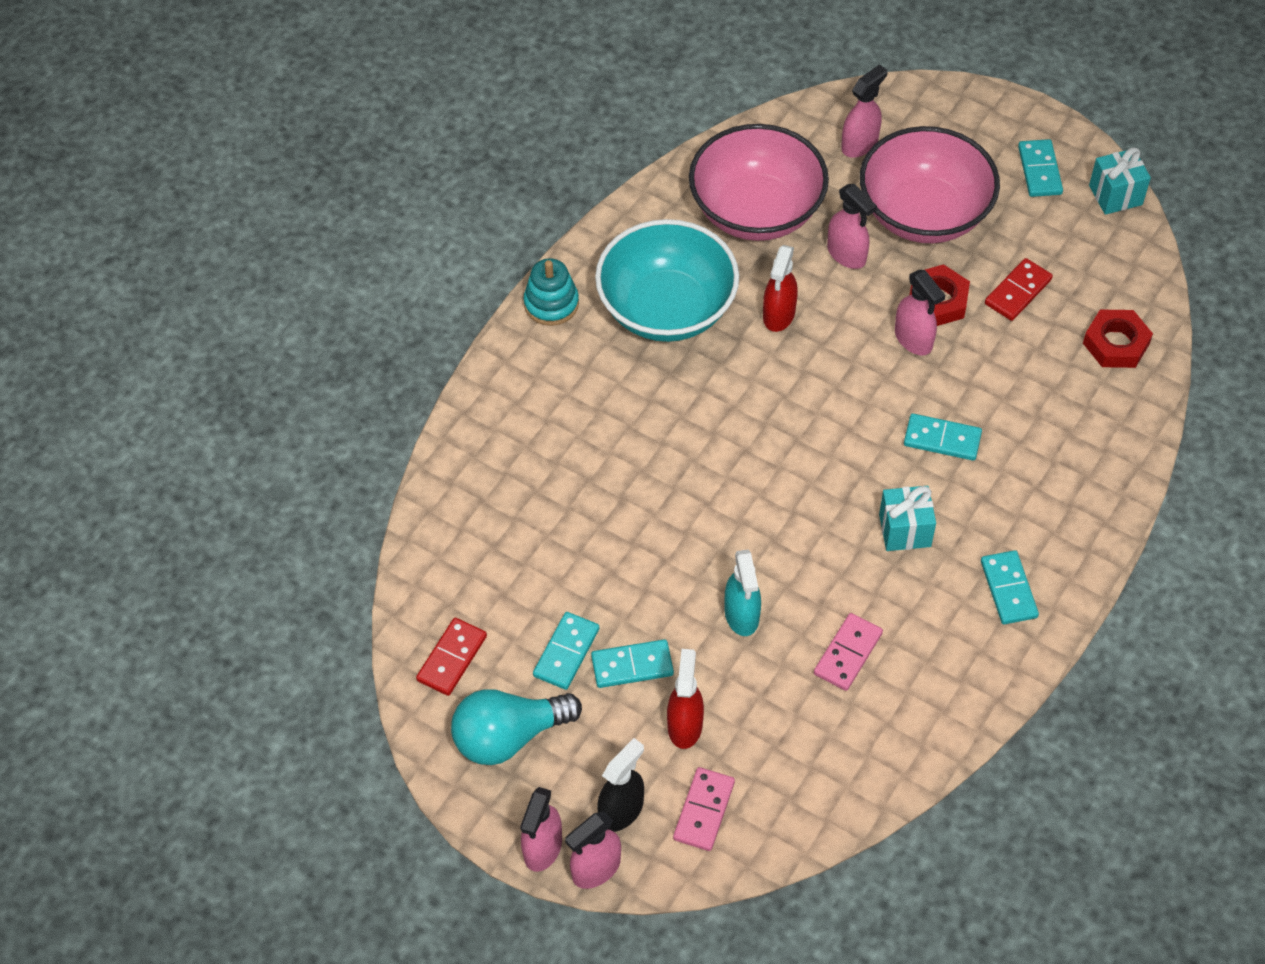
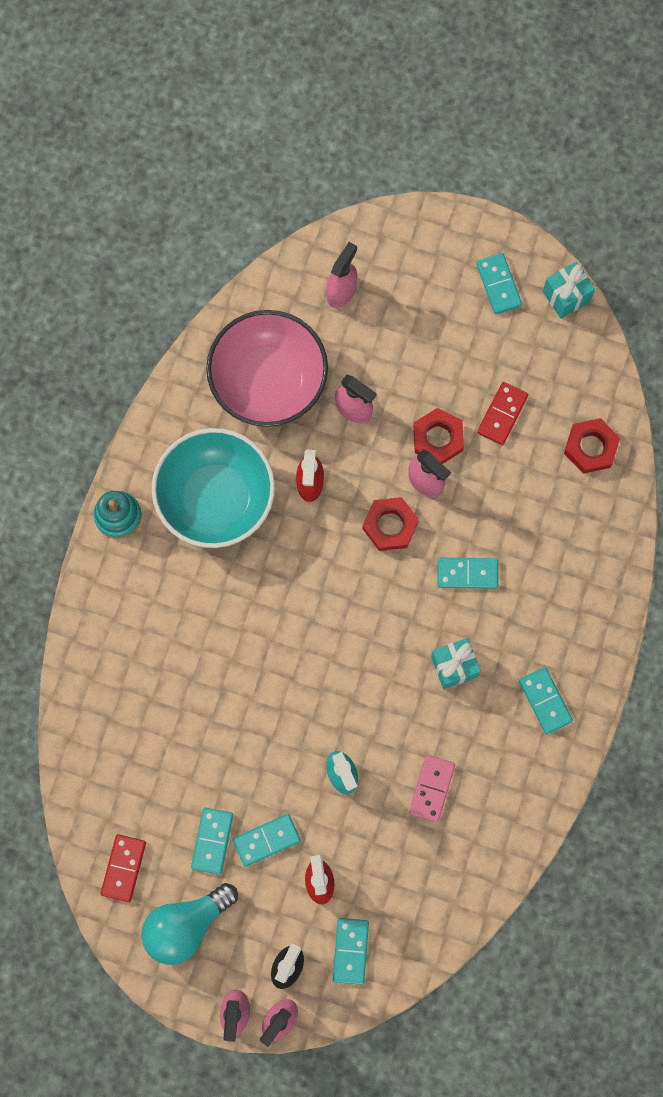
camera: 15 degrees left, 20 degrees up
pink domino [673,767,735,851] -> turquoise domino [333,918,369,985]
pink bowl [860,126,1000,243] -> none
none -> red nut [362,497,419,551]

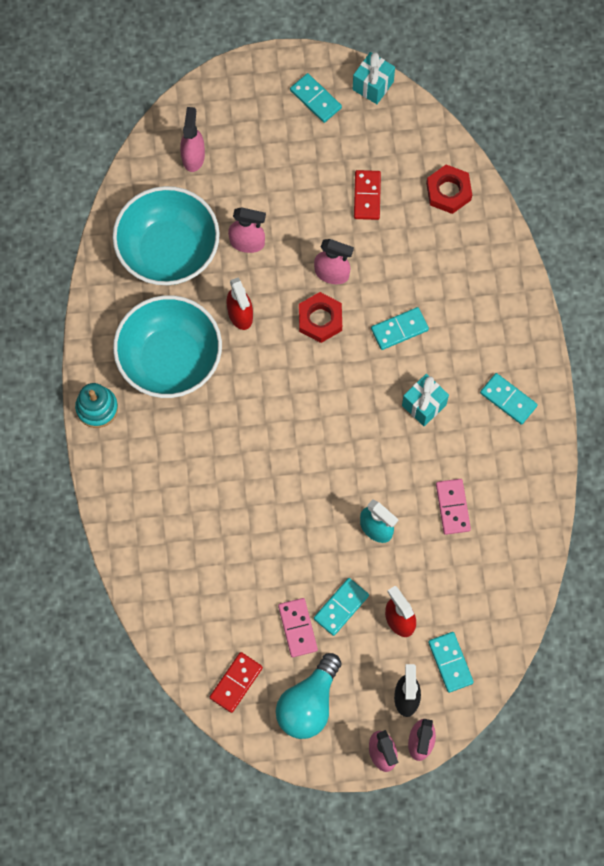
camera: 25 degrees left, 5 degrees down
red domino [101,834,146,902] -> red domino turned 45 degrees clockwise [210,652,263,713]
turquoise domino [191,808,233,875] -> pink domino [278,598,318,657]
pink bowl [206,310,328,427] -> turquoise bowl [112,186,220,285]
red nut [413,408,464,464] -> none

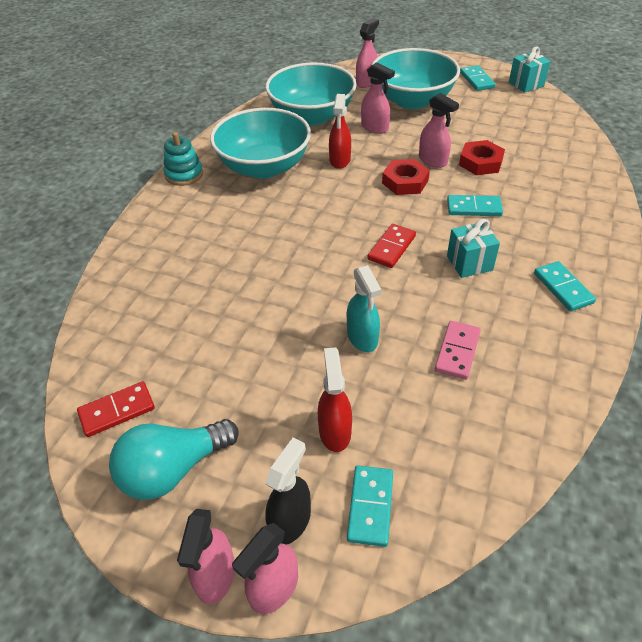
camera: 30 degrees right, 25 degrees down
pink domino [278,598,318,657] -> none
turquoise domino [314,578,369,636] -> none
red domino [354,170,381,220] -> red domino moved to [367,224,416,268]
red nut [426,165,472,214] -> red nut moved to [459,140,505,175]
none -> turquoise bowl [371,48,460,109]

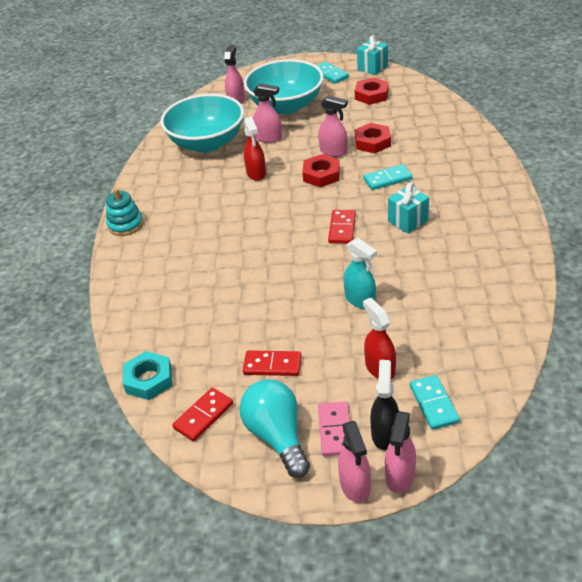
camera: 20 degrees left, 5 degrees down
turquoise light bulb [109,419,239,500] -> turquoise light bulb turned 120 degrees clockwise [239,379,310,478]
turquoise bowl [210,108,311,179] -> none
pink domino [435,321,481,380] -> pink domino moved to [318,401,350,456]
turquoise domino [534,261,596,312] -> none
none -> turquoise nut [123,351,172,400]
none -> red domino [243,350,302,376]
none -> red nut [355,77,389,105]

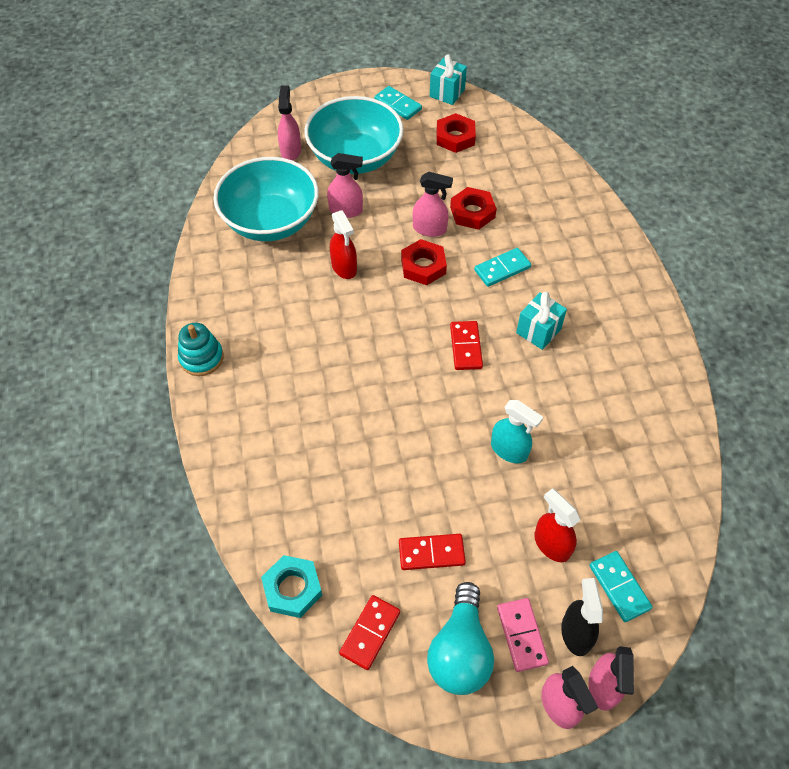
camera: 15 degrees left, 15 degrees up
turquoise light bulb [239,379,310,478] -> turquoise light bulb turned 135 degrees counterclockwise [427,582,494,695]

